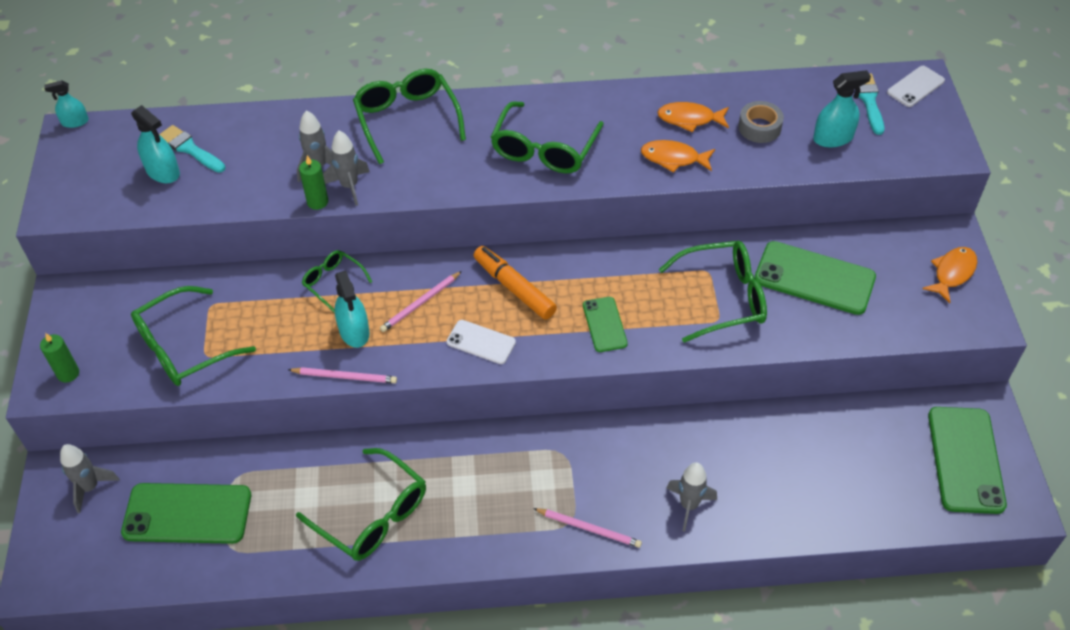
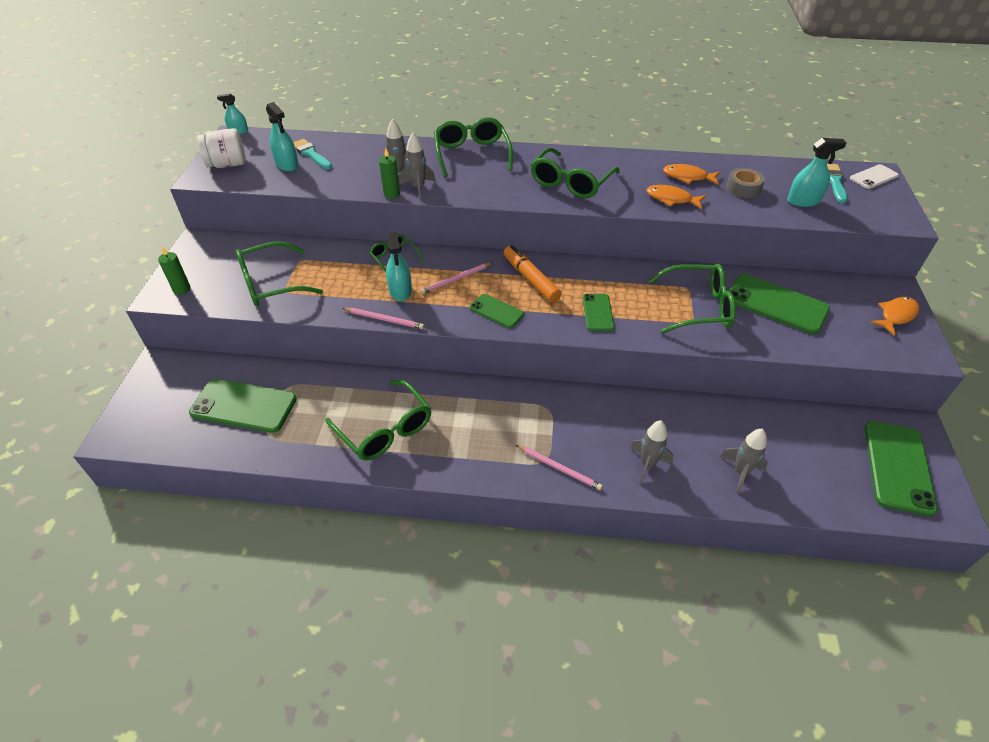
camera: 10 degrees right, 5 degrees down
grey rocket [60,444,120,513] -> grey rocket moved to [720,429,768,493]
white phone [447,320,516,364] -> green phone [469,294,524,328]
none -> white jar [198,128,246,168]

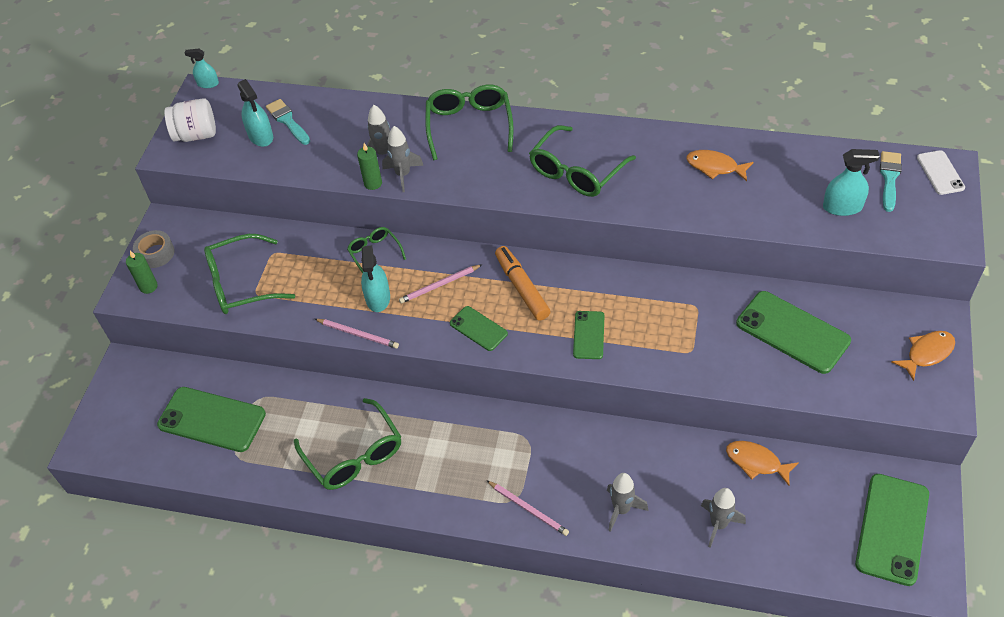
camera: 10 degrees right, 5 degrees up
orange fish [646,185,706,209] -> orange fish moved to [726,441,799,486]
green glasses [648,264,736,334] -> none
grey tape [726,168,765,198] -> grey tape moved to [133,230,175,268]
white phone [850,164,899,189] -> white phone turned 75 degrees counterclockwise [917,150,965,195]

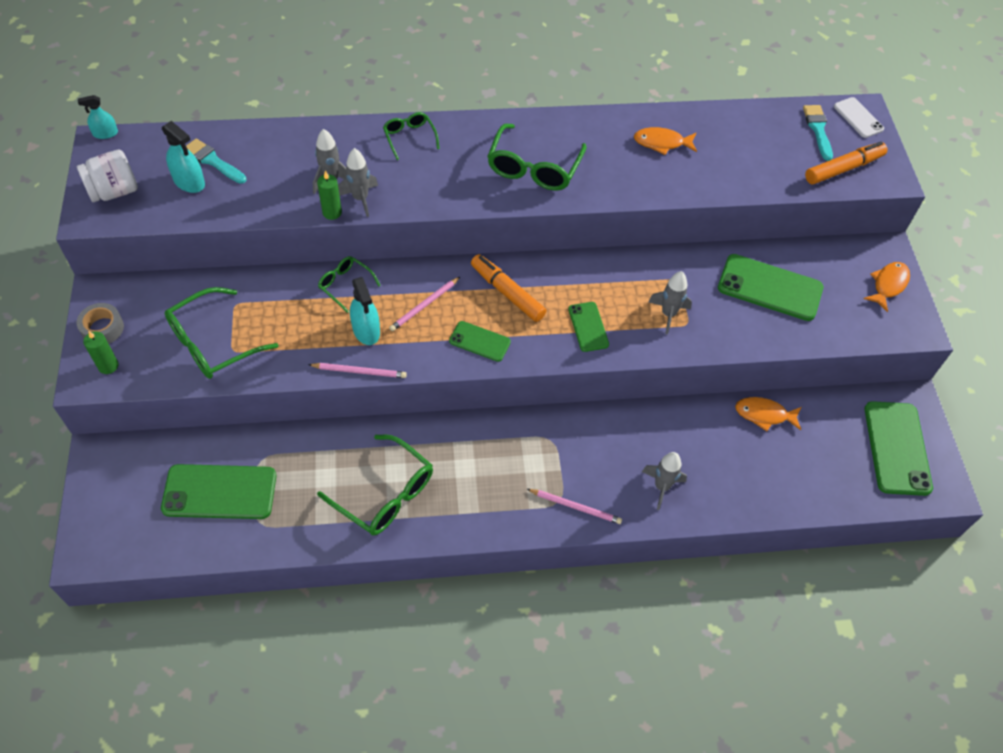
camera: 25 degrees left, 5 degrees up
green glasses [425,85,514,160] -> green glasses [383,112,440,160], size x0.56
grey rocket [701,488,746,548] -> grey rocket moved to [648,271,692,335]
turquoise spray bottle [823,149,880,216] -> none
none -> orange marker [805,142,888,185]

